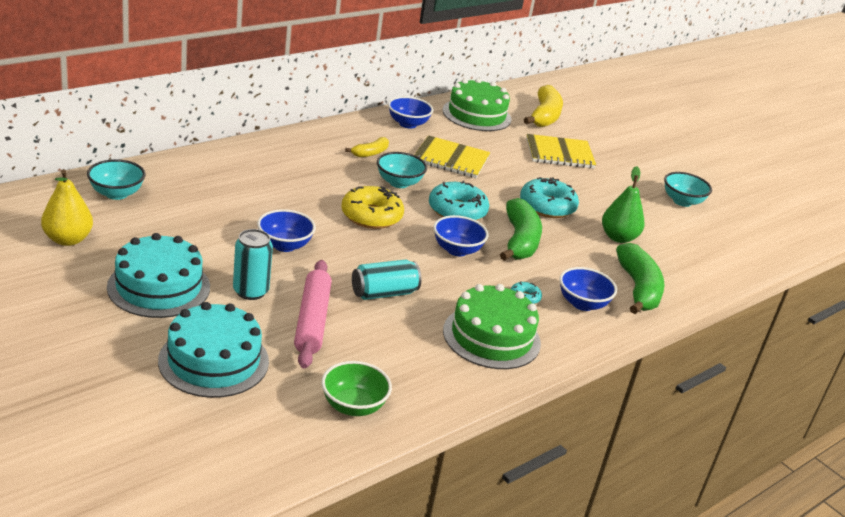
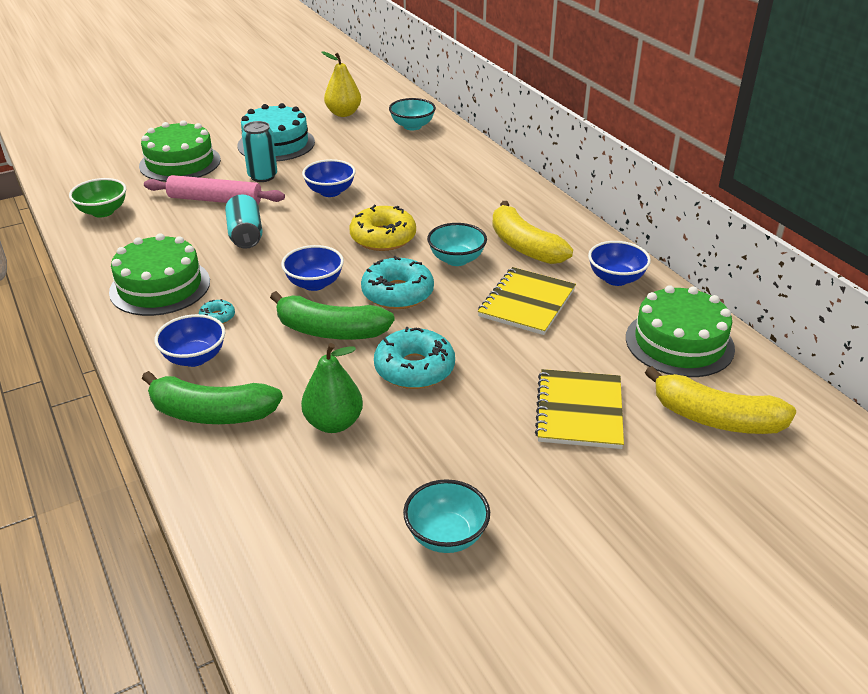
camera: 105 degrees right, 5 degrees up
turquoise cake [158,302,269,398] -> green cake [139,120,221,182]
yellow banana [345,137,389,157] -> yellow banana [492,201,573,264], size x1.87

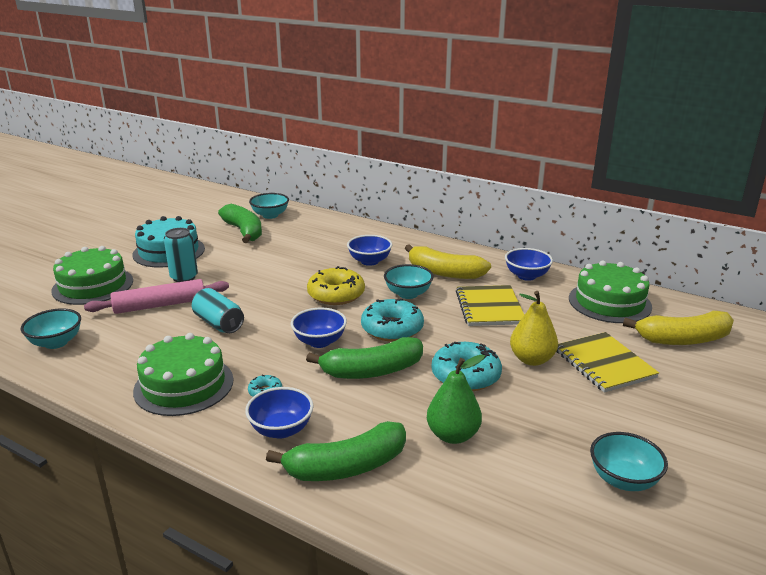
camera: 30 degrees left, 10 degrees down
green bowl [69,178,126,218] -> turquoise bowl [21,308,81,349]
blue bowl [302,159,356,197] -> blue bowl moved to [347,235,392,266]
yellow pear [321,51,361,117] -> yellow pear moved to [510,291,558,366]
none -> green banana [218,204,262,243]

